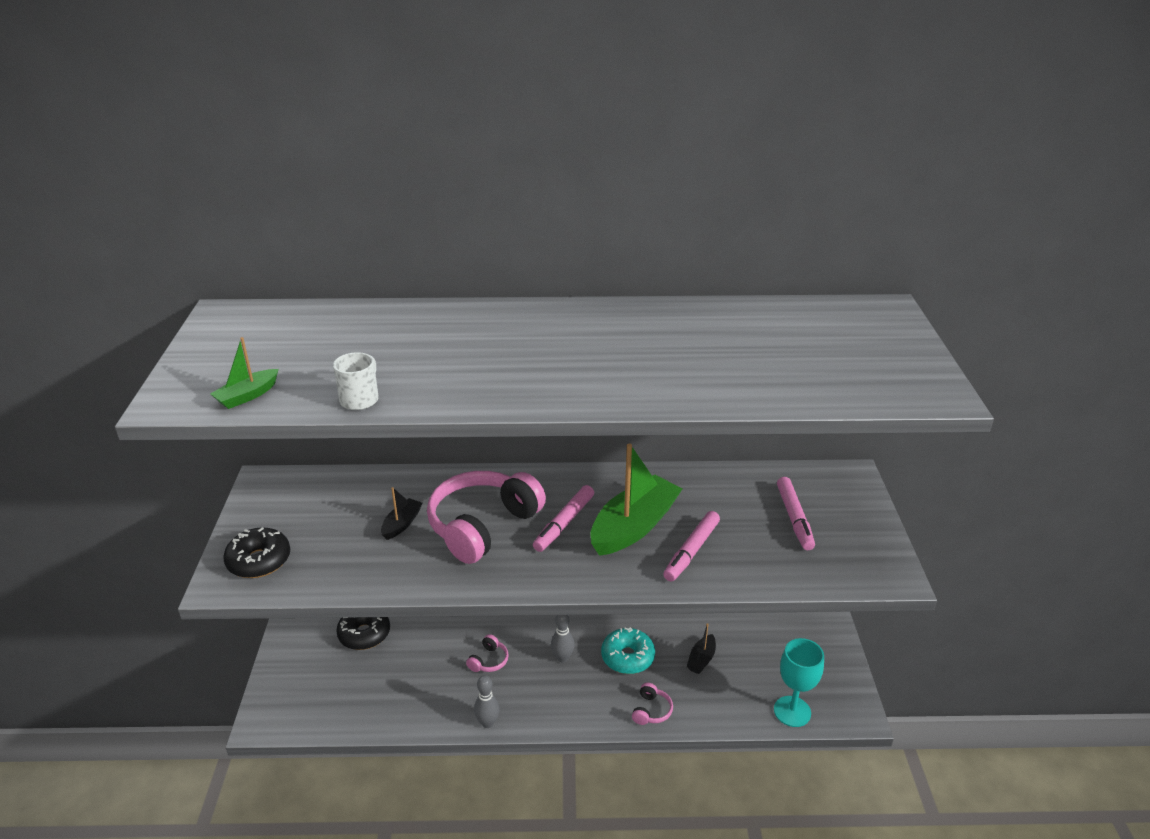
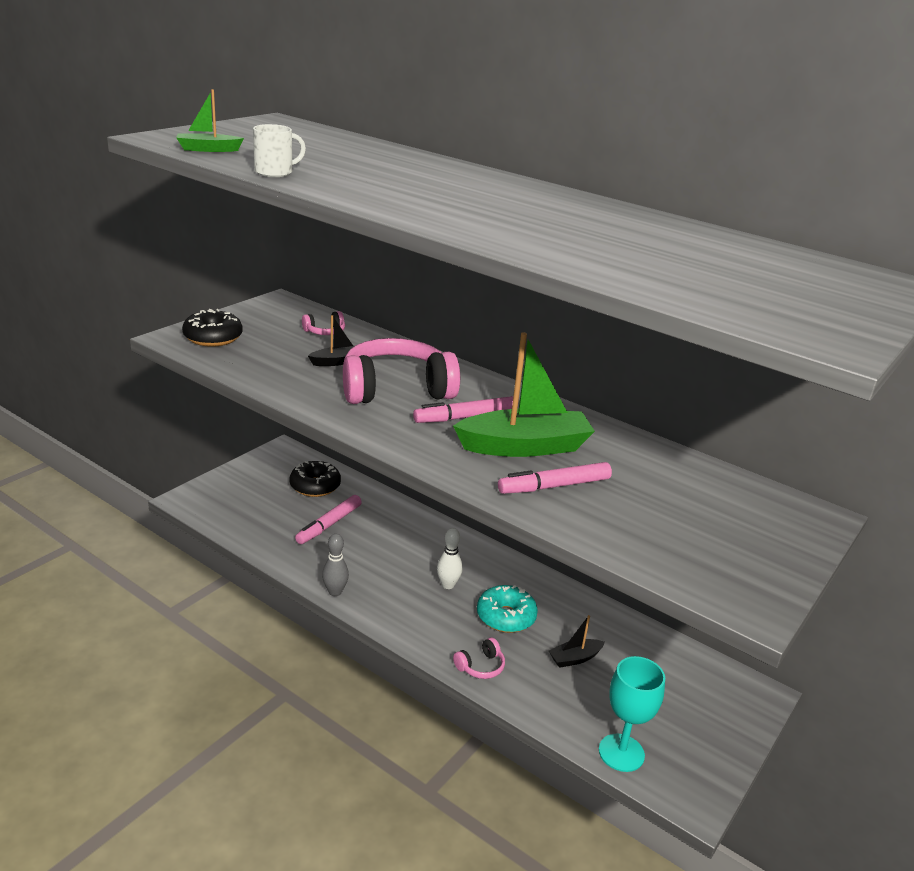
camera: 35 degrees right, 5 degrees down
pink headphones [466,634,509,672] -> pink headphones moved to [302,311,345,335]
grey bowling pin [551,615,575,663] -> white bowling pin [437,528,463,589]
pink marker [777,477,815,550] -> pink marker moved to [295,495,362,544]

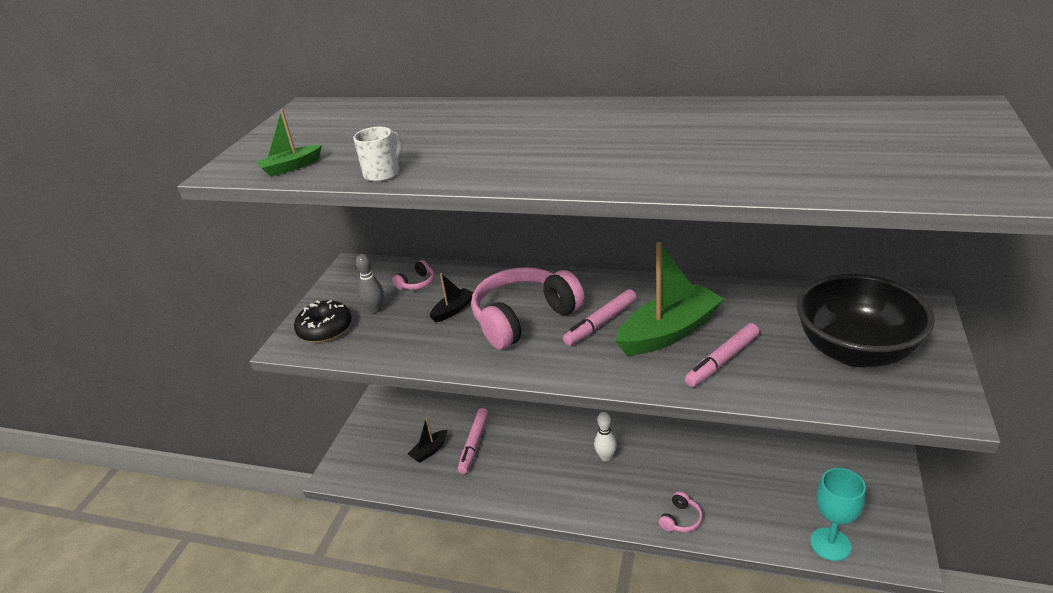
camera: 15 degrees left, 5 degrees up
black donut [290,461,341,497] -> none
grey bowling pin [322,534,349,596] -> grey bowling pin moved to [356,254,384,313]
turquoise donut [477,585,538,633] -> none
black boat [549,615,605,668] -> black boat moved to [408,417,447,463]
none -> black bowl [797,274,935,367]

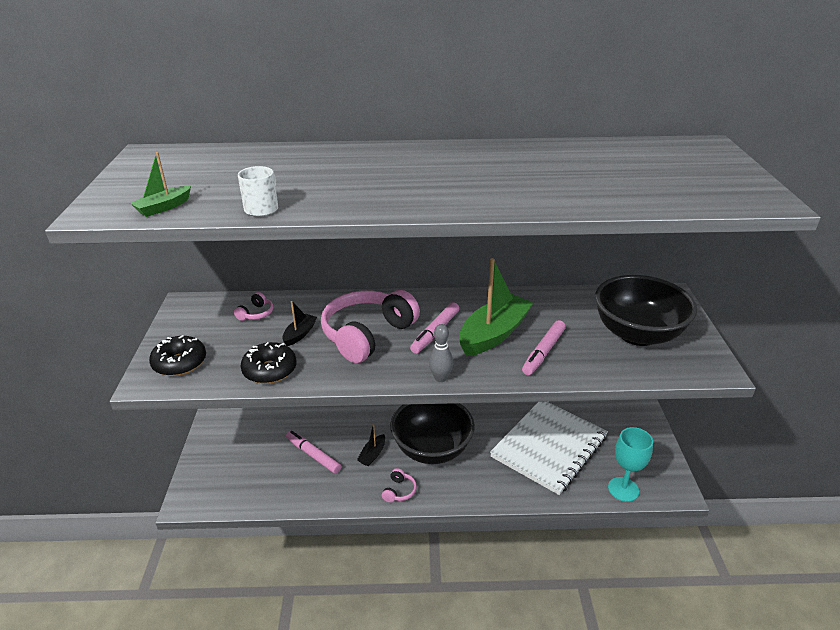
camera: 20 degrees left, 0 degrees up
grey bowling pin [356,254,384,313] -> grey bowling pin moved to [429,324,453,382]
black boat [408,417,447,463] -> black boat moved to [357,424,385,466]
pink marker [458,408,489,474] -> pink marker turned 135 degrees clockwise [286,431,341,474]
white bowling pin [594,412,617,462] -> black bowl [390,403,475,464]
pink headphones [659,491,703,532] -> pink headphones moved to [382,468,417,503]
none -> black donut [241,342,297,384]
none -> white notebook [490,402,608,495]

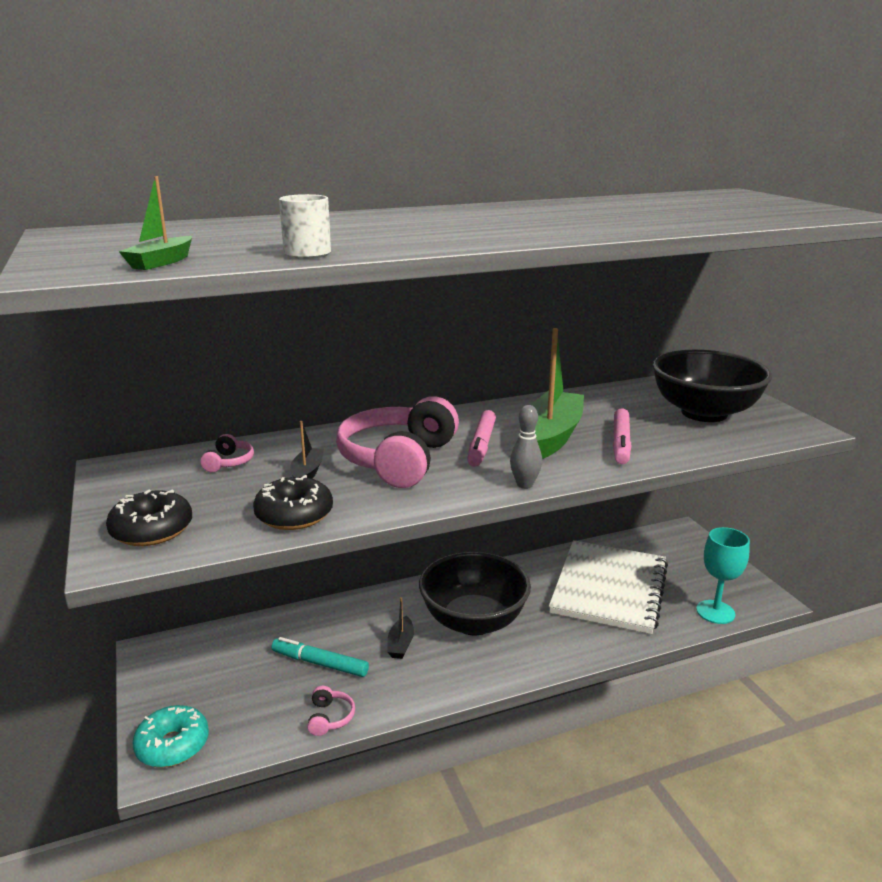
camera: 20 degrees left, 10 degrees down
pink marker [286,431,341,474] -> turquoise marker [272,637,369,677]
pink headphones [382,468,417,503] -> pink headphones moved to [307,686,355,736]
none -> turquoise donut [133,705,209,768]

